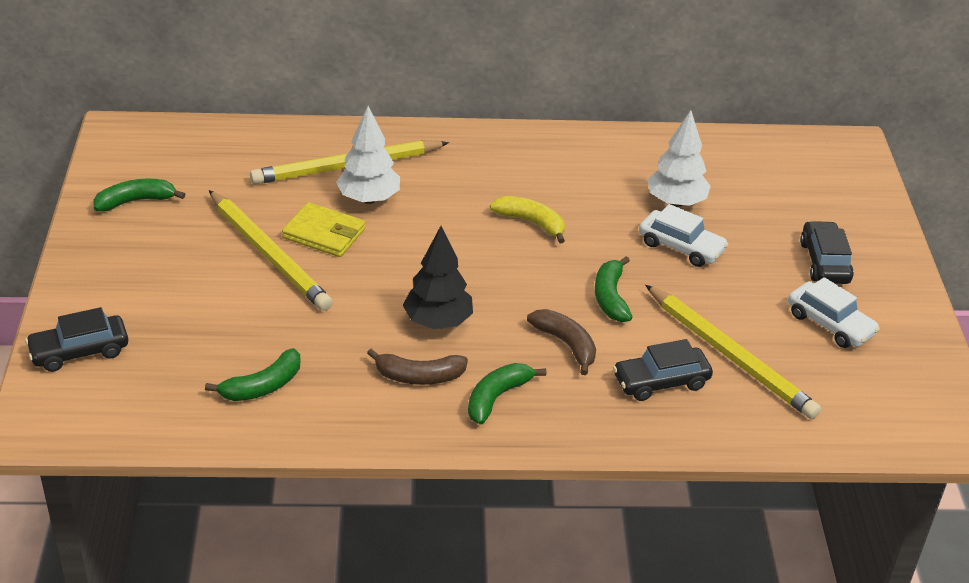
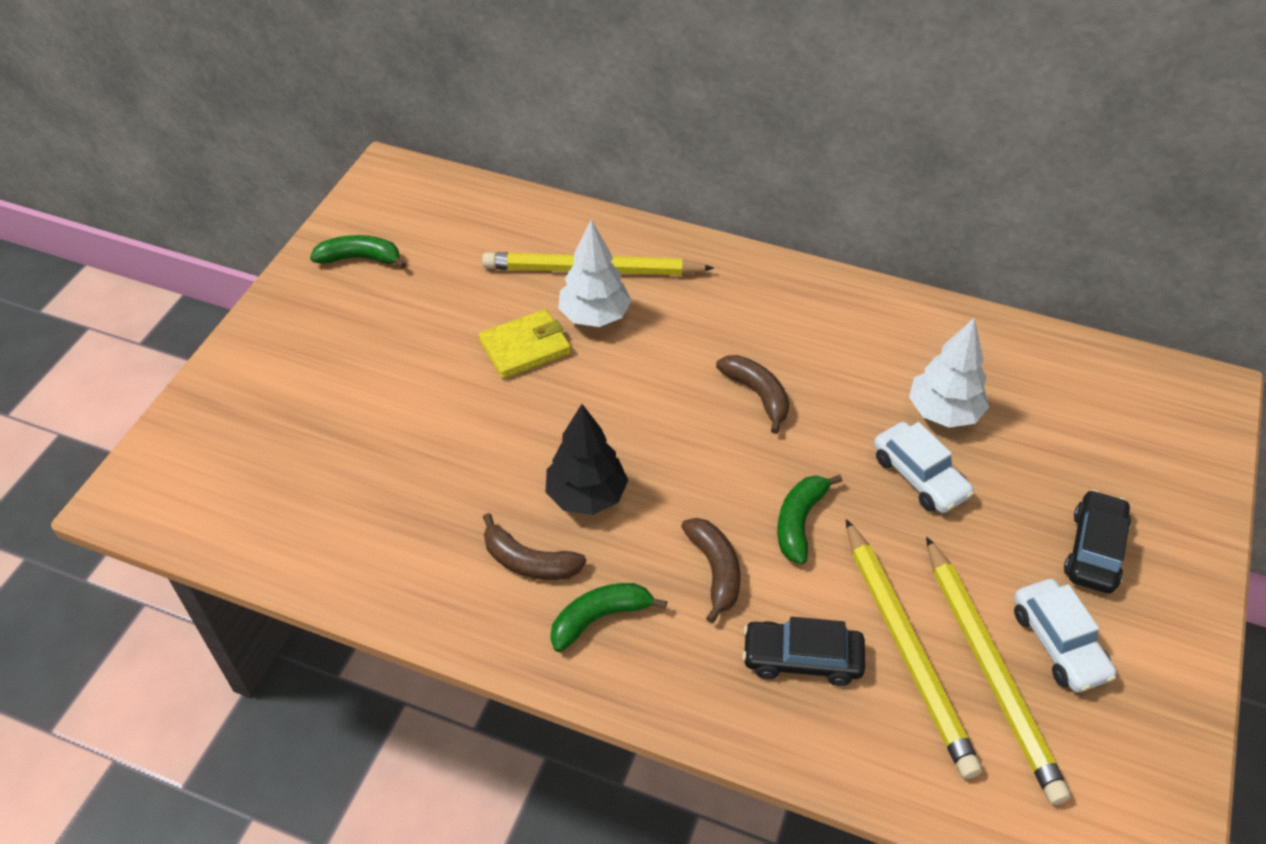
camera: 25 degrees right, 10 degrees up
black car [25,307,128,372] -> none
green banana [205,348,301,401] -> none
yellow pencil [209,190,333,311] -> yellow pencil moved to [926,537,1071,805]
yellow wallet [282,202,365,257] -> yellow wallet turned 75 degrees counterclockwise [479,309,571,379]
yellow banana [490,196,565,243] -> brown banana [716,355,789,434]

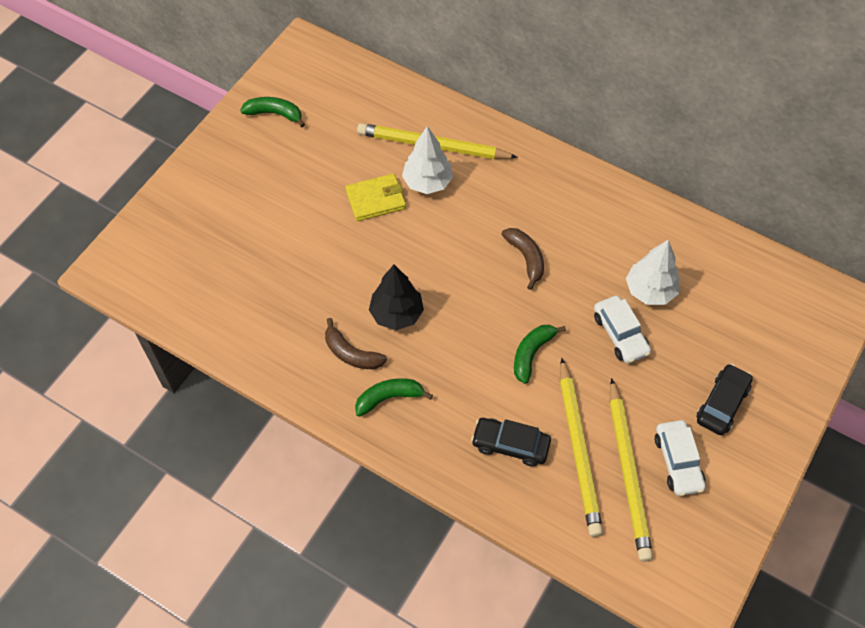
camera: 10 degrees right, 10 degrees up
brown banana [681,518,741,623] -> none

